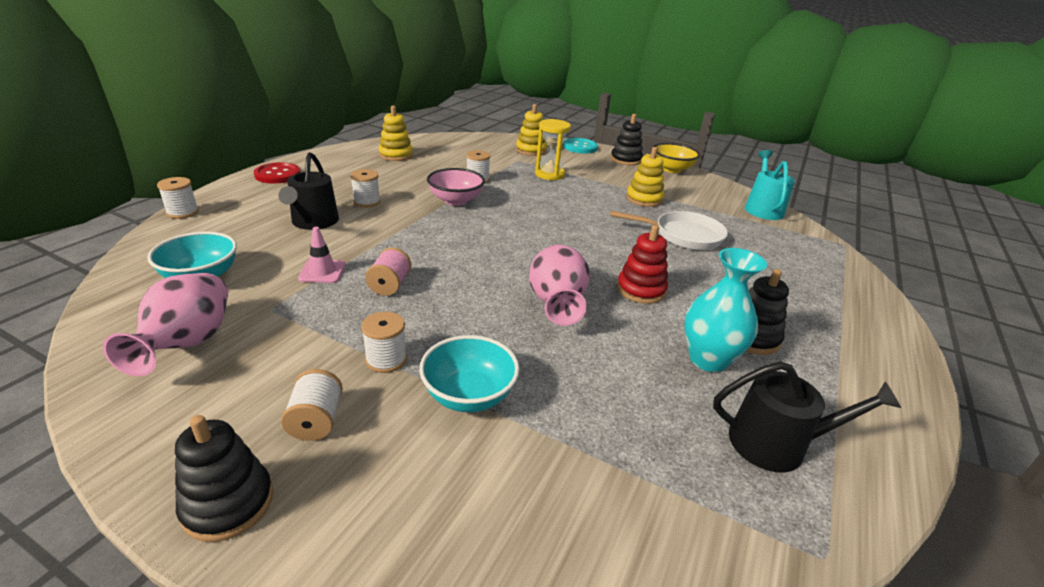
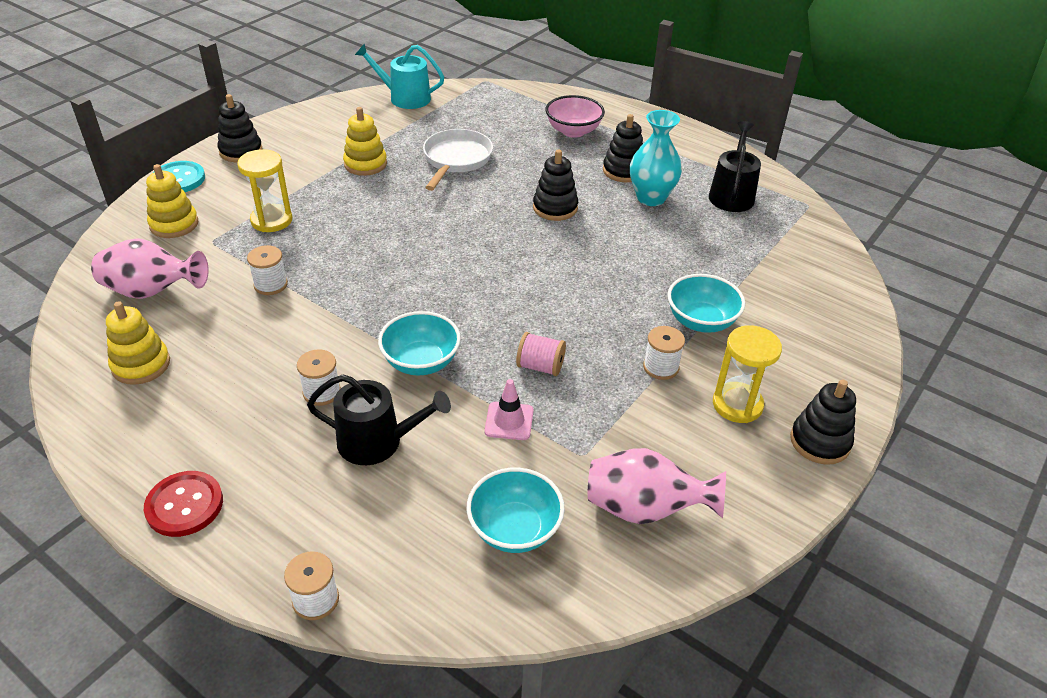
camera: 80 degrees left, 10 degrees up
white spool [281,369,343,441] -> yellow hourglass [713,325,782,423]
pink bowl [427,168,485,206] -> pink bowl moved to [546,95,605,138]
pink vase [529,245,590,326] -> pink vase moved to [91,239,209,299]
red stacking toy [617,225,668,304] -> black stacking toy [533,149,578,221]
yellow bowl [652,143,700,173] -> none
none -> turquoise bowl [378,311,461,375]

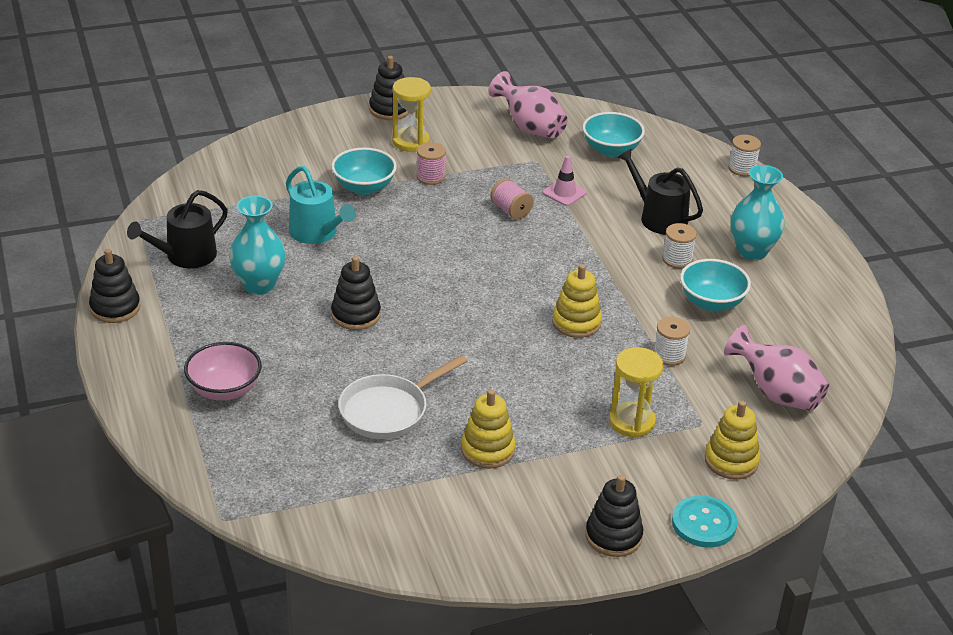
camera: 145 degrees left, 5 degrees down
yellow stacking toy [106,301,170,385] -> yellow stacking toy moved to [552,264,602,338]
red button [144,471,223,537] -> none
turquoise watering can [355,43,444,109] -> turquoise watering can moved to [286,166,356,244]
turquoise bowl [378,311,461,375] -> turquoise bowl moved to [680,259,751,311]
black stacking toy [603,114,643,182] -> black stacking toy moved to [89,249,140,323]
white spool [643,326,685,380] -> pink spool [416,142,446,185]
none -> turquoise vase [730,165,785,260]

